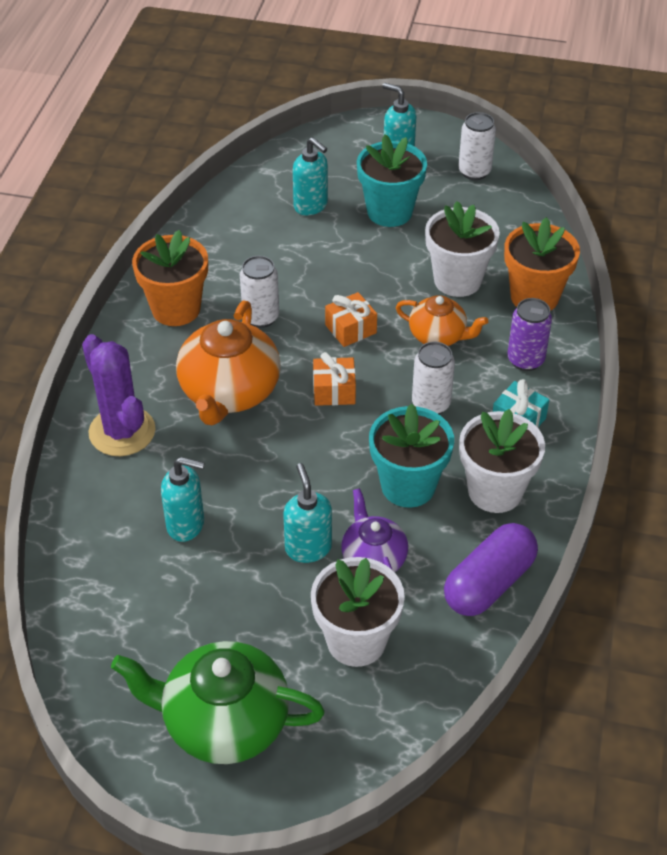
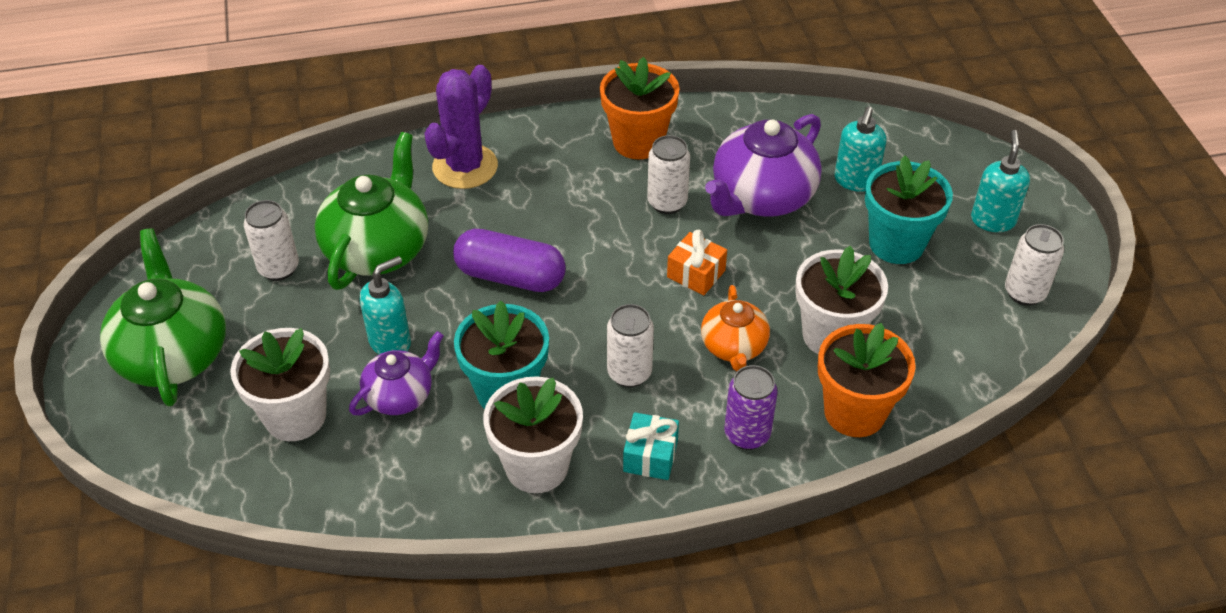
camera: 65 degrees right, 0 degrees up
turquoise soap dispenser [161,457,204,542] -> green teapot [315,132,428,290]
orange teapot [176,301,281,425] -> none
orange gift [313,352,356,406] -> none
purple capsule [444,523,538,616] -> purple capsule moved to [453,229,566,292]
none -> white can [244,200,299,281]
none -> purple teapot [705,114,822,217]

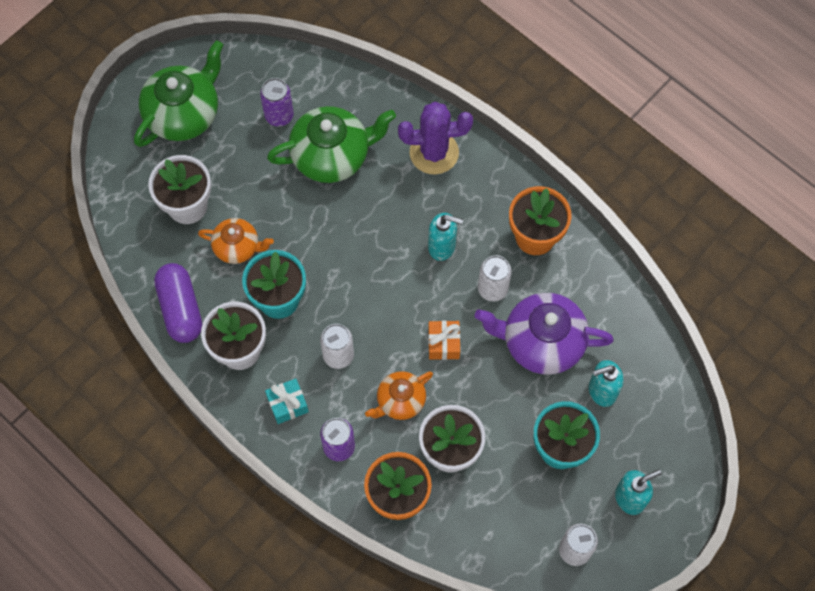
camera: 55 degrees right, 20 degrees up
white can [244,200,299,281] -> purple can [260,78,294,126]
purple teapot [349,331,444,415] -> orange teapot [198,218,274,264]
turquoise soap dispenser [360,256,411,355] -> turquoise soap dispenser moved to [428,213,463,261]
purple capsule [453,229,566,292] -> purple capsule moved to [154,263,202,343]

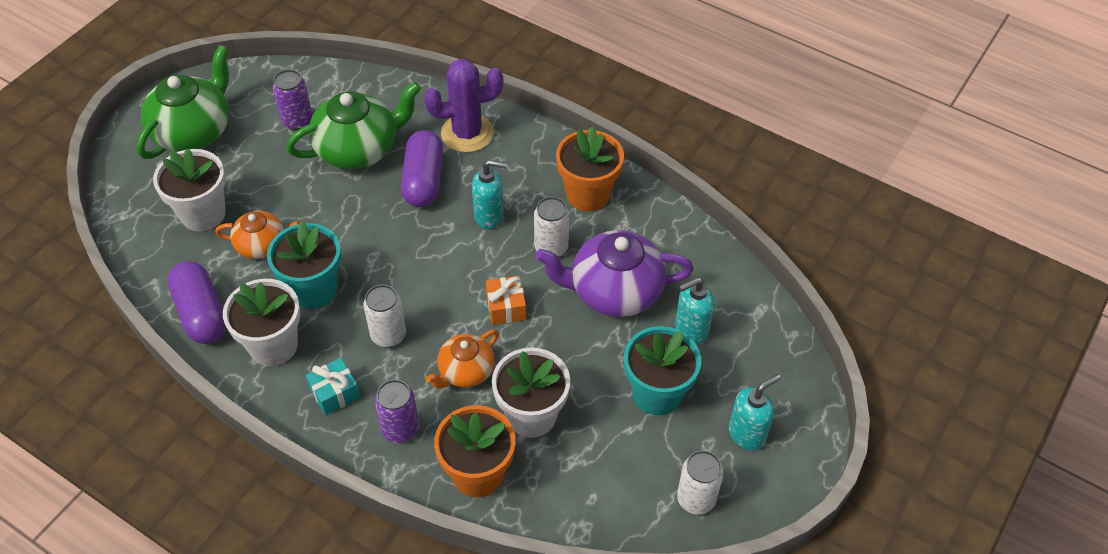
camera: 10 degrees left, 15 degrees down
none -> purple capsule [401,130,443,207]

